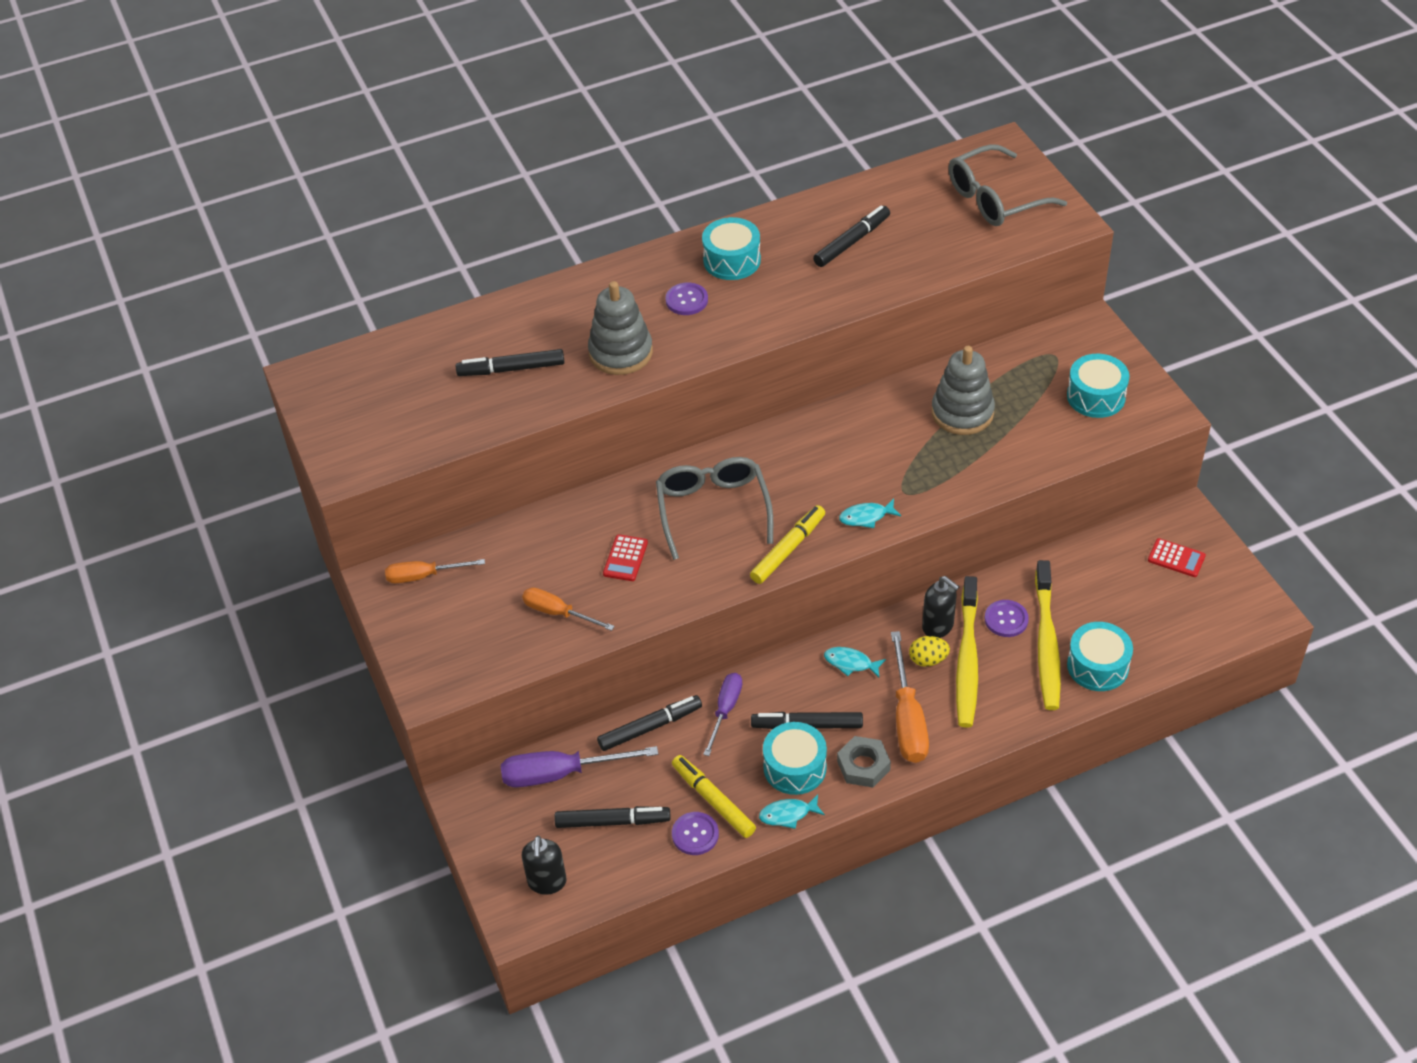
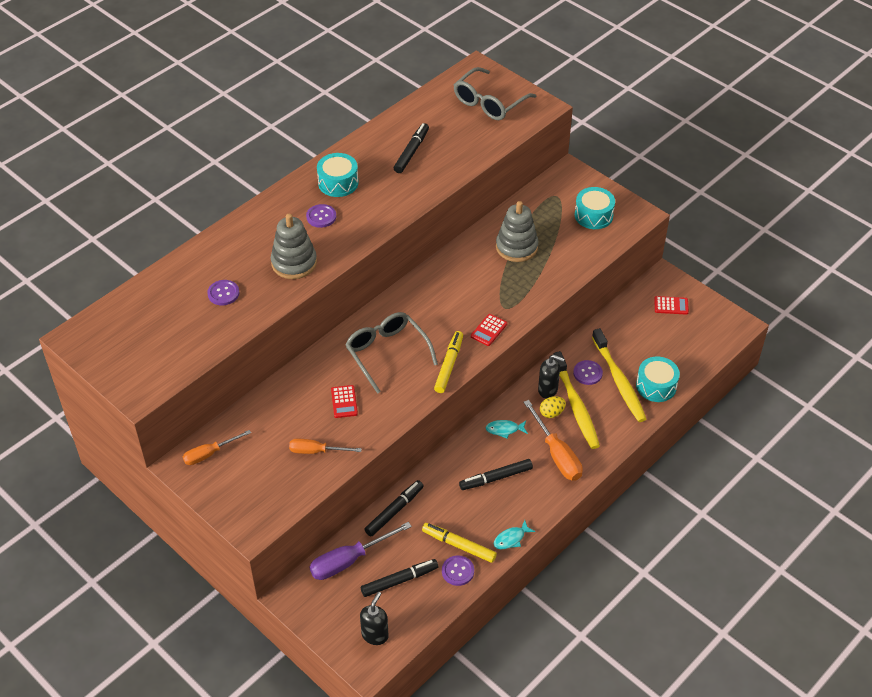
camera: 25 degrees left, 0 degrees up
black marker [456,349,565,376] -> purple button [207,280,239,305]
black soap dispenser [522,836,567,895] -> black soap dispenser turned 135 degrees counterclockwise [360,592,388,645]
purple screwdriver [703,673,742,756] -> none
turquoise drum [763,722,827,795] -> none
grey nut [837,736,891,788] -> none
turquoise fish [839,499,901,528] -> red calculator [471,314,507,346]

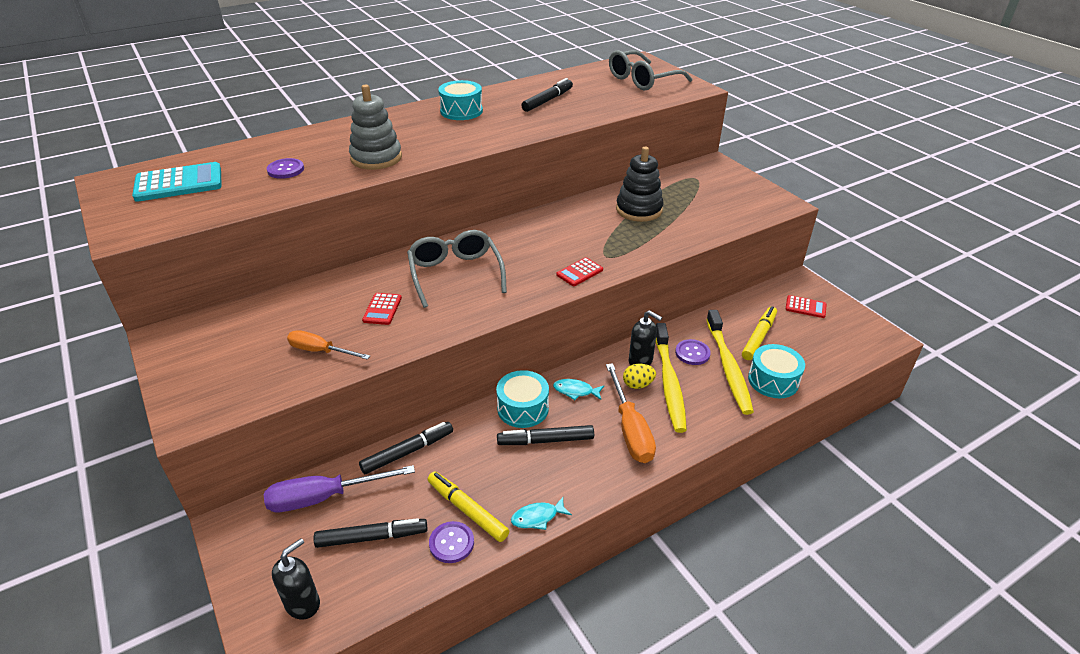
camera: 15 degrees right, 10 degrees down
orange screwdriver [183,430,251,465] -> none
purple button [306,204,336,228] -> none
yellow marker [434,331,463,393] -> yellow marker moved to [742,306,777,360]
grey stacking toy [496,201,539,262] -> black stacking toy [616,147,664,222]
turquoise drum [575,187,615,229] -> turquoise drum moved to [496,370,549,428]
none -> turquoise calculator [132,162,222,202]

